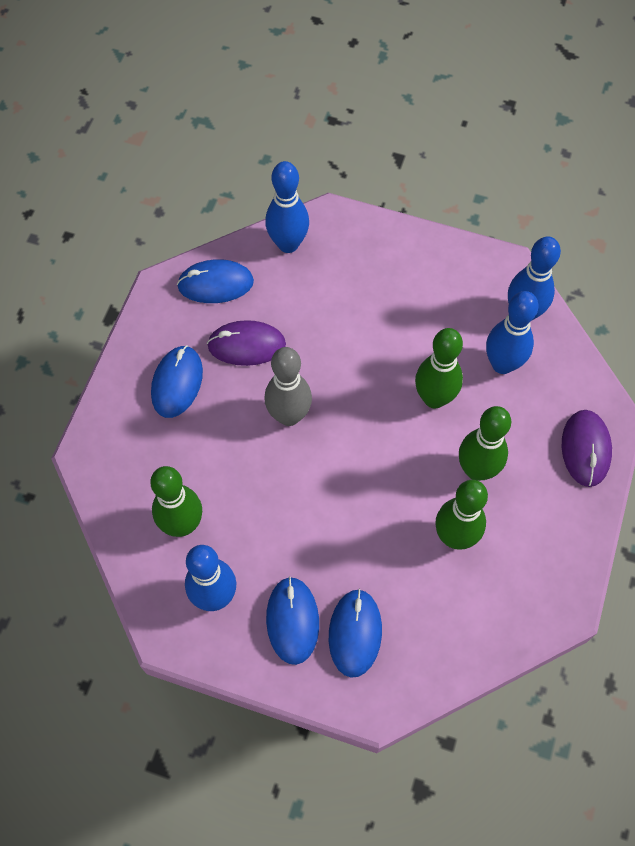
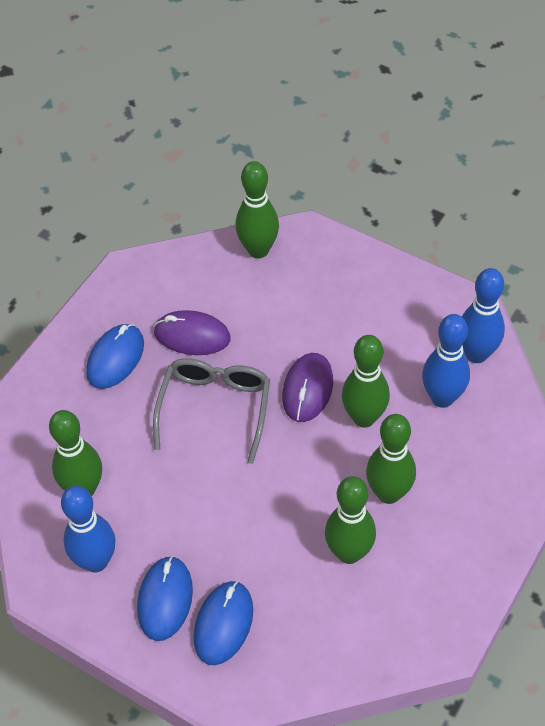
camera: 15 degrees right, 10 degrees down
blue mouse [177,259,254,303] -> none
grey bowling pin [264,347,312,426] -> grey glasses [153,358,270,464]
blue bowling pin [265,161,309,253] -> green bowling pin [235,161,279,258]
purple mouse [562,410,612,487] -> purple mouse moved to [282,353,333,422]

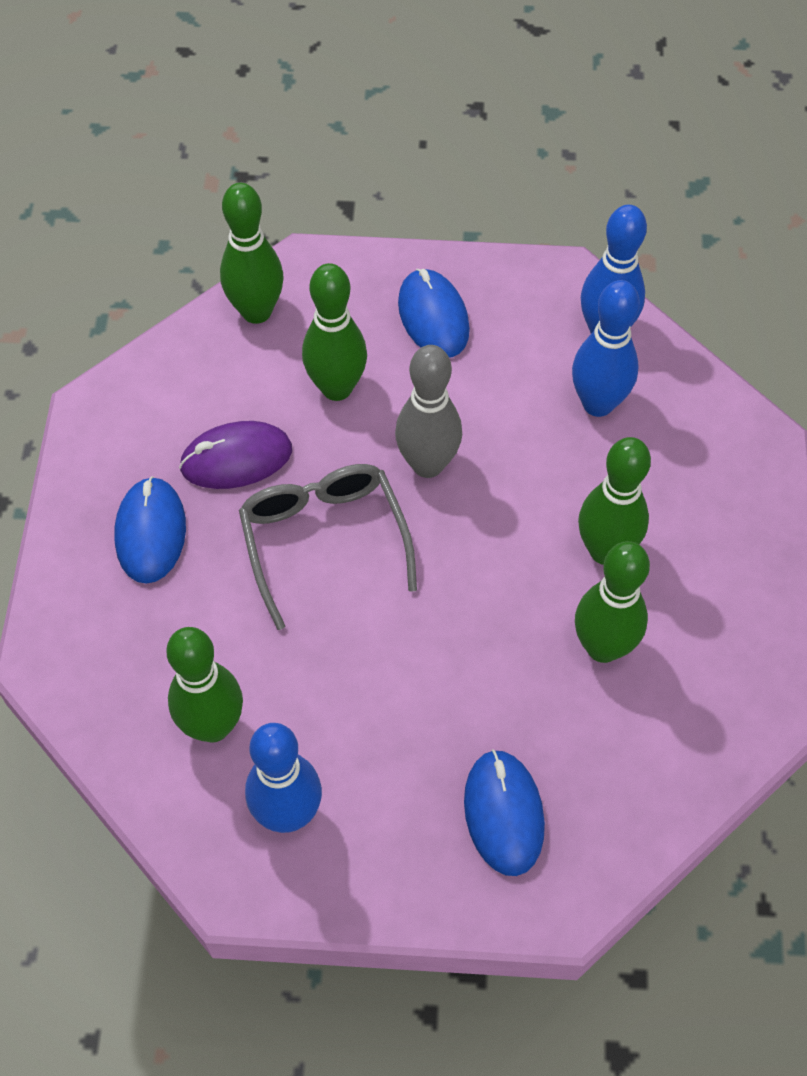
camera: 30 degrees left, 5 degrees up
blue mouse [137,556,193,641] -> blue mouse moved to [398,269,470,358]
purple mouse [282,353,333,422] -> grey bowling pin [395,345,462,478]
green bowling pin [342,335,390,428] -> green bowling pin moved to [302,263,367,401]

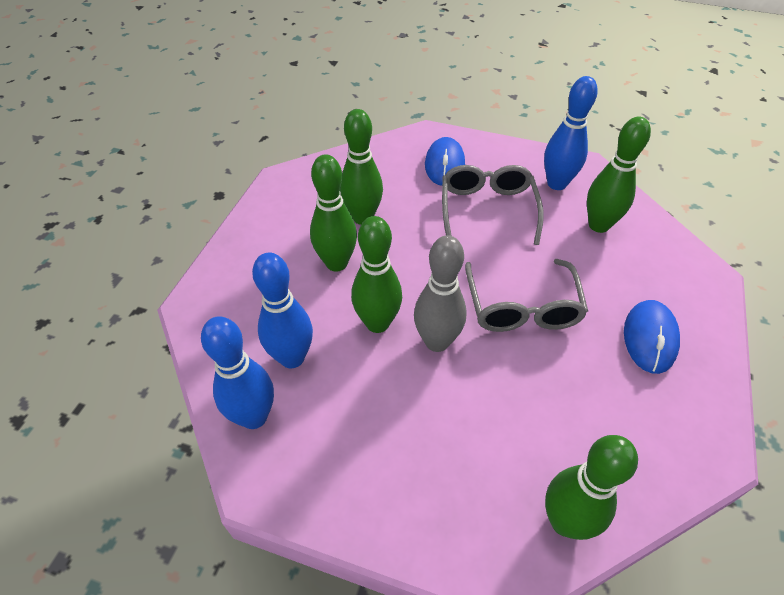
camera: 165 degrees left, 10 degrees down
purple mouse [179,421,292,489] -> none
green bowling pin [302,263,367,401] -> green bowling pin moved to [351,216,402,333]
blue mouse [398,269,470,358] -> none
none -> grey glasses [442,165,544,245]

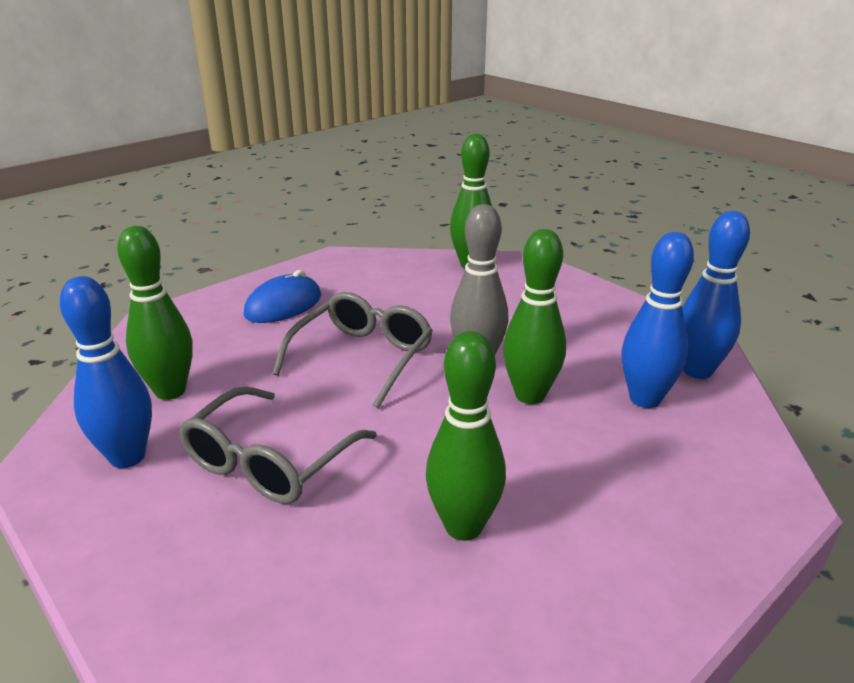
camera: 150 degrees left, 20 degrees down
green bowling pin [310,154,357,272] -> none
blue mouse [425,137,465,186] -> none

